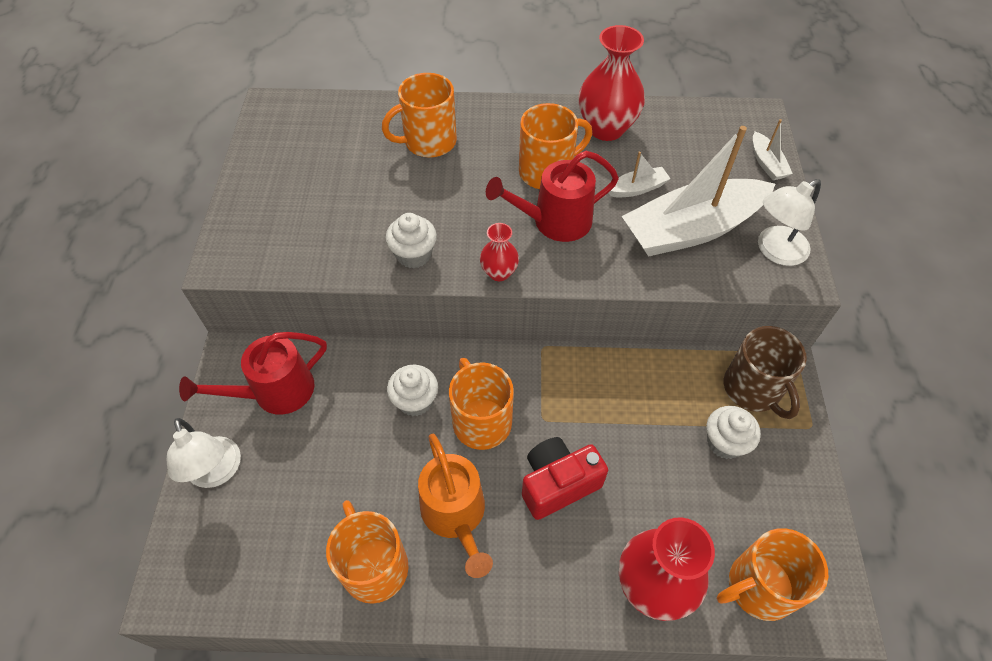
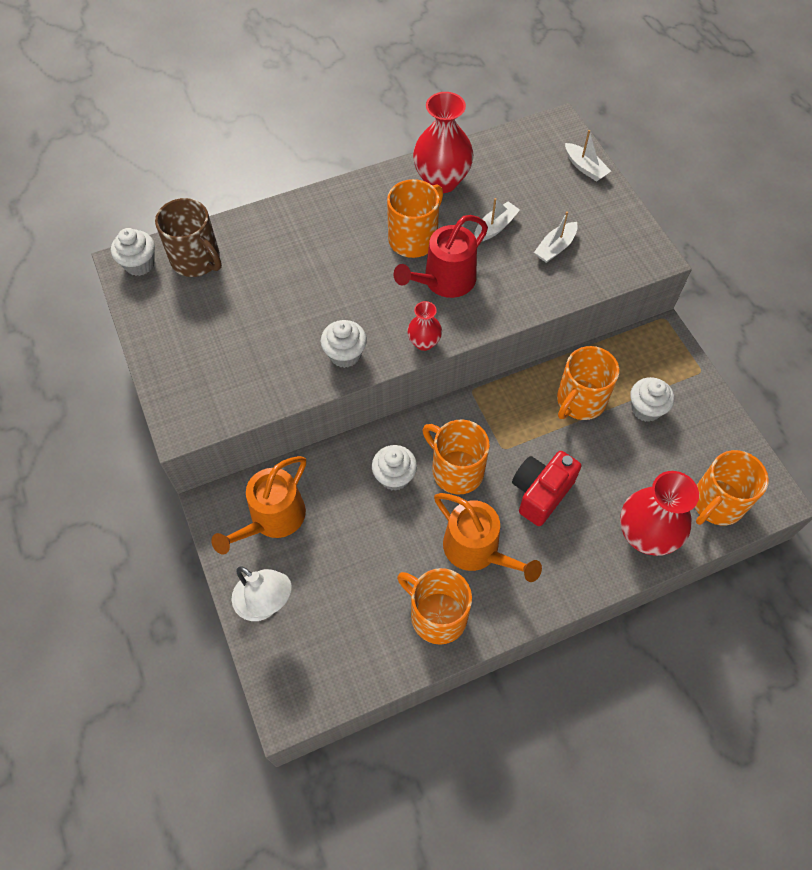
camera: 25 degrees left, 5 degrees up
red watering can [179,332,327,415] -> orange watering can [211,456,306,554]
orange mug [382,73,457,158] -> orange mug moved to [557,346,619,420]
white boat [622,126,775,257] -> white boat [534,211,578,263], size x0.43
brown mug [724,326,807,419] -> brown mug moved to [155,198,222,277]
white lamp [758,179,821,266] -> none
none -> white cupcake [111,228,155,276]

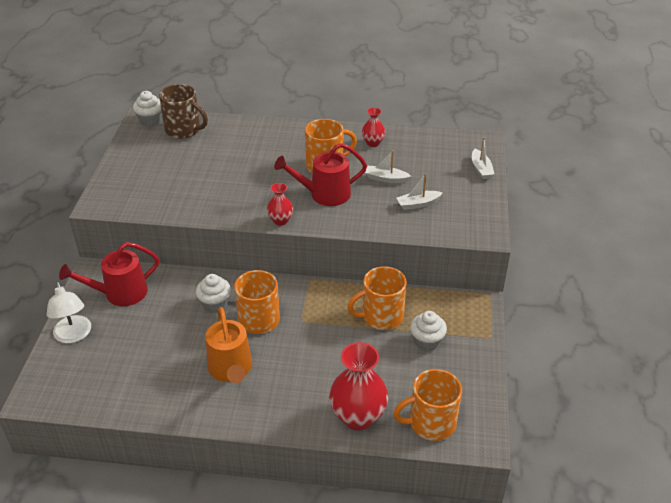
camera: 30 degrees right, 20 degrees down
brown mug [155,198,222,277] -> brown mug turned 45 degrees counterclockwise [159,84,208,139]
orange watering can [211,456,306,554] -> red watering can [59,242,159,306]
white cupcake [321,320,367,368] -> none
orange mug [397,568,472,645] -> none
red vase [413,92,474,193] -> red vase [362,107,385,147], size x0.52
white boat [474,198,520,241] -> white boat turned 150 degrees counterclockwise [365,150,411,183]
red camera [512,451,581,526] -> none

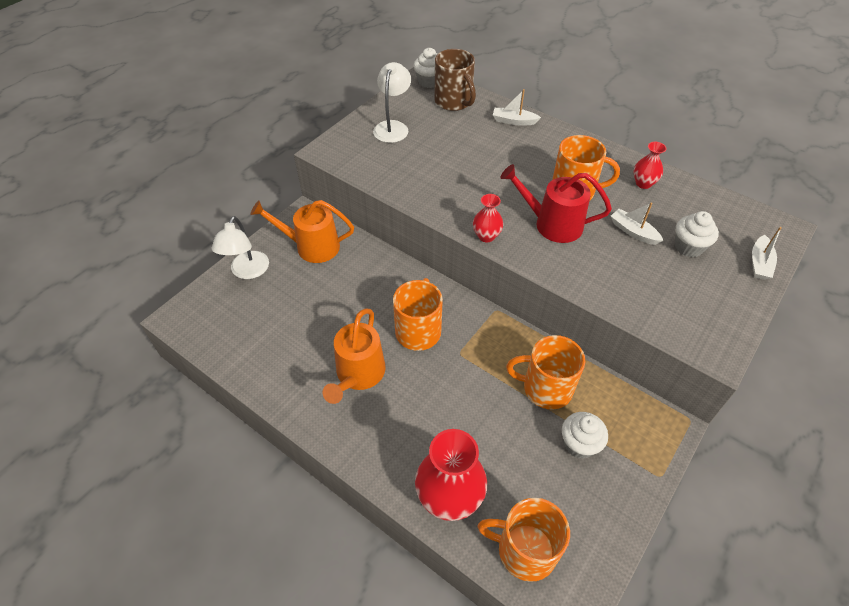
camera: 30 degrees right, 10 degrees up
red watering can [59,242,159,306] -> orange watering can [250,200,354,263]
white cupcake [196,274,231,313] -> white cupcake moved to [675,211,719,257]
white boat [397,173,443,210] -> white boat moved to [493,89,541,126]
none -> white lamp [373,62,411,143]

